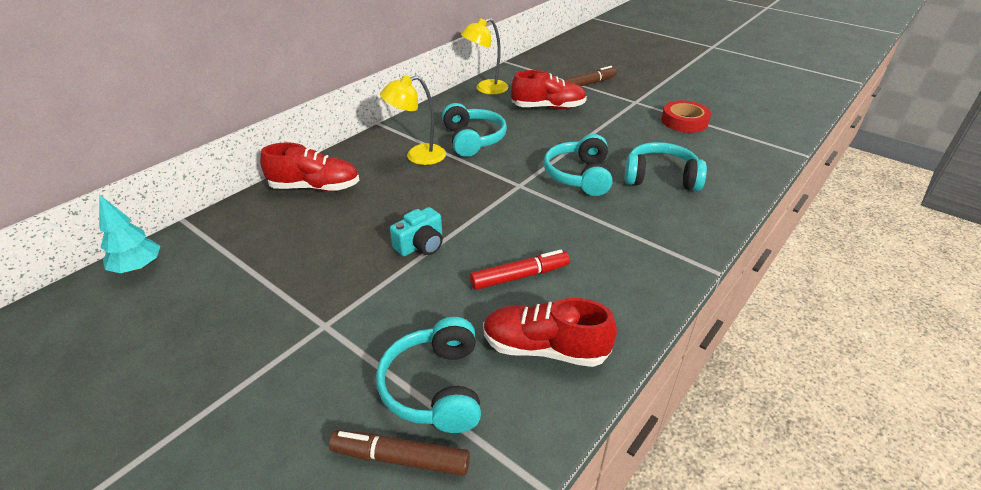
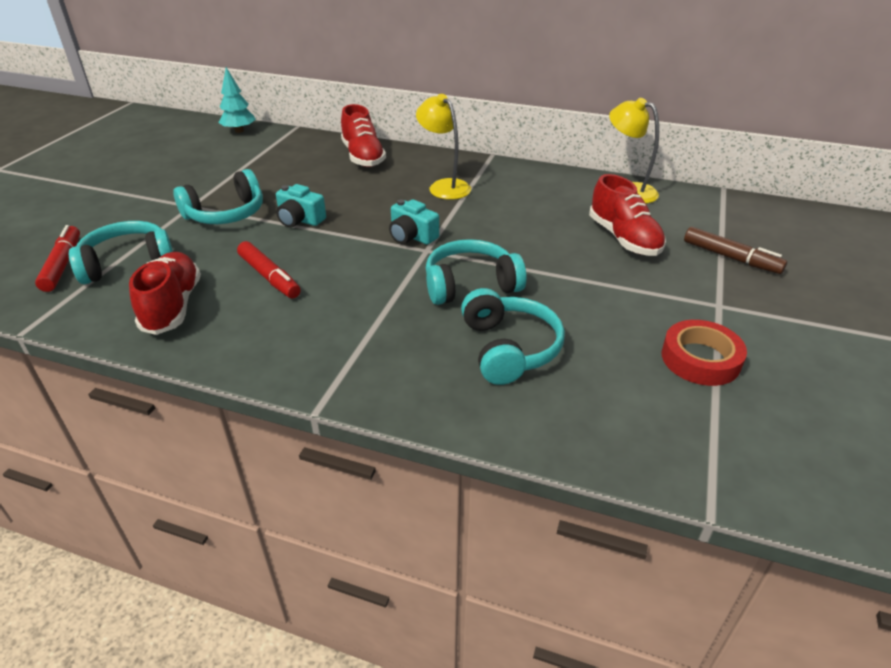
camera: 70 degrees right, 0 degrees up
brown marker [329,430,470,476] -> red marker [35,225,80,292]
turquoise headphones [442,103,507,157] -> turquoise headphones moved to [173,169,263,224]
none -> turquoise camera [389,199,439,245]

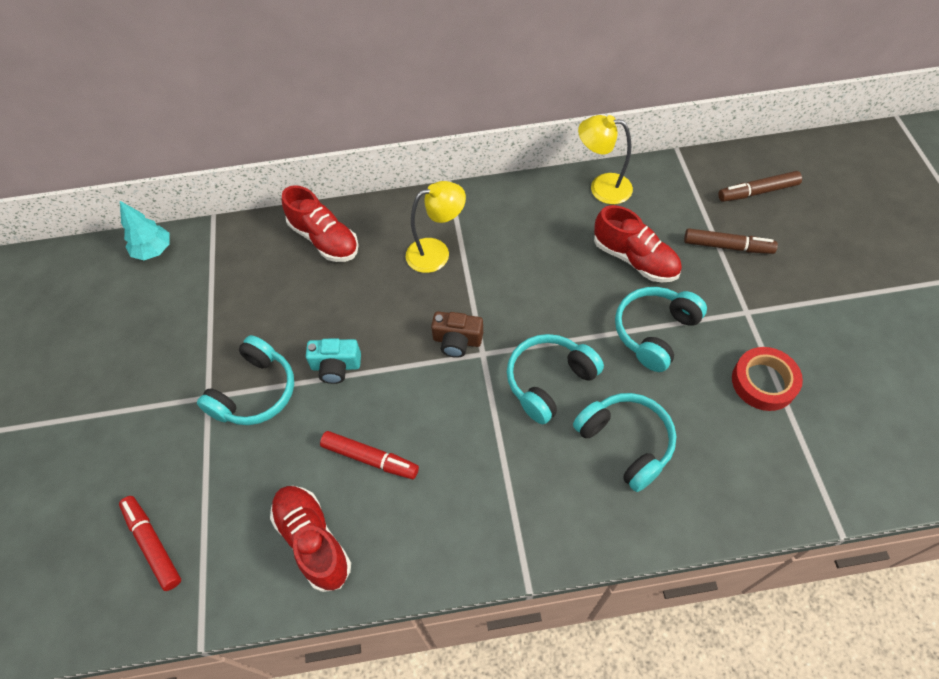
camera: 25 degrees left, 20 degrees up
turquoise headphones [69,221,173,284] -> turquoise headphones moved to [615,287,707,372]
turquoise camera [389,199,439,245] -> brown camera [431,311,483,358]
yellow lamp [416,94,471,200] -> yellow lamp turned 135 degrees clockwise [406,181,466,273]
none -> brown marker [718,171,802,202]

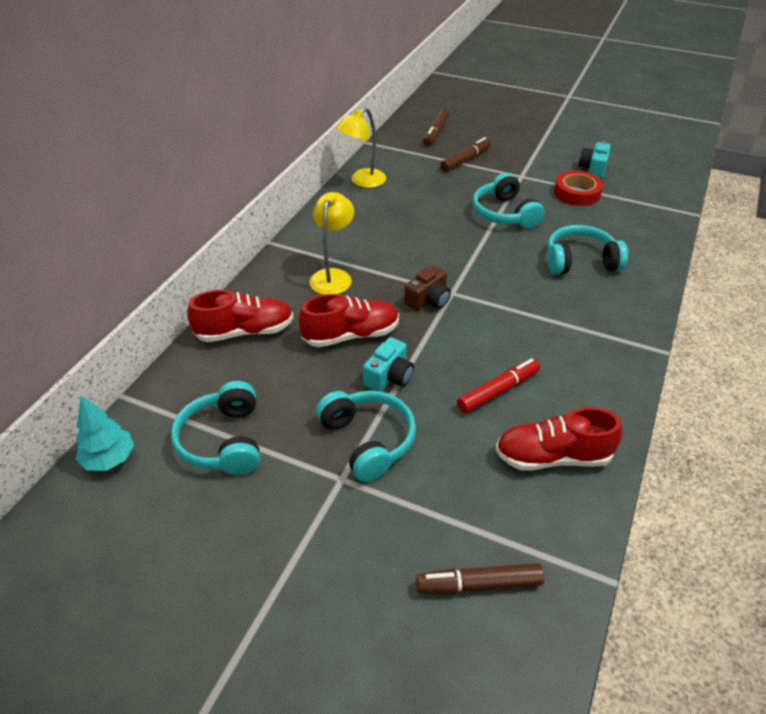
camera: 60 degrees left, 15 degrees down
red marker [119,496,181,591] -> brown marker [416,563,544,594]
turquoise headphones [507,334,604,424] -> turquoise headphones moved to [171,381,260,475]
red shoe [594,205,682,283] -> red shoe moved to [299,294,399,347]
none -> turquoise camera [578,141,611,178]

